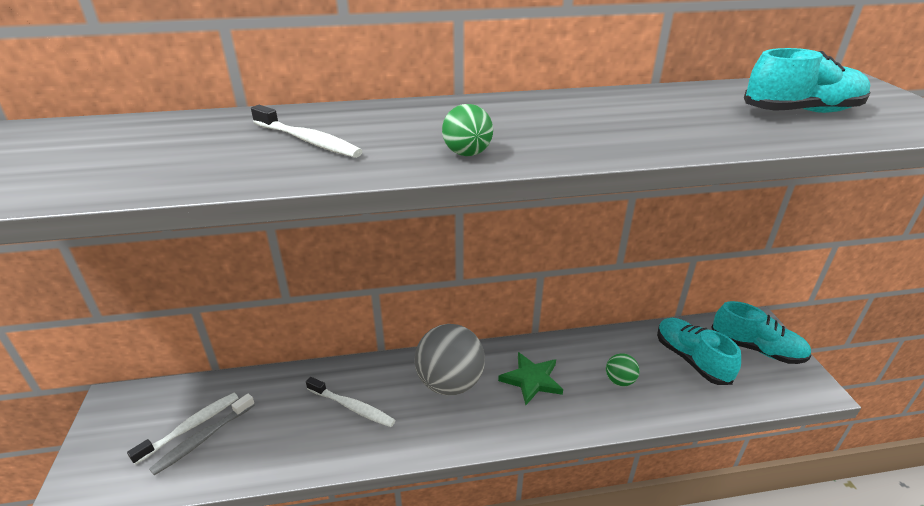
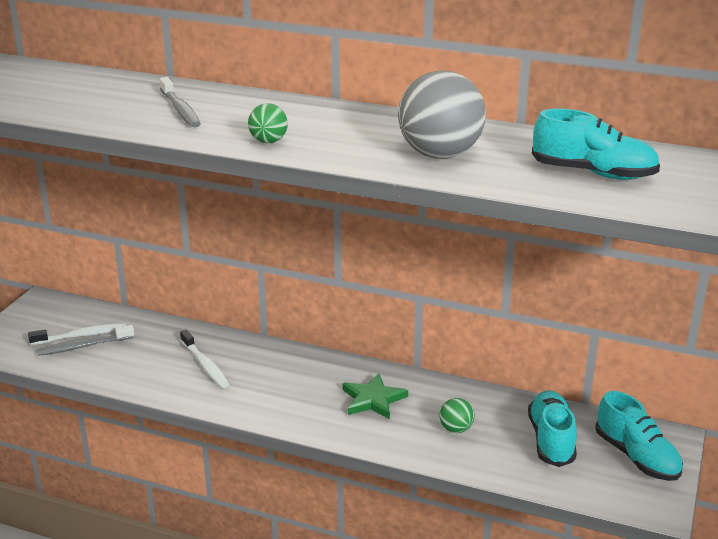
camera: 30 degrees right, 5 degrees down
white toothbrush [251,105,363,158] -> grey toothbrush [160,77,201,127]
grey ball [415,324,485,395] -> grey ball moved to [398,71,486,159]

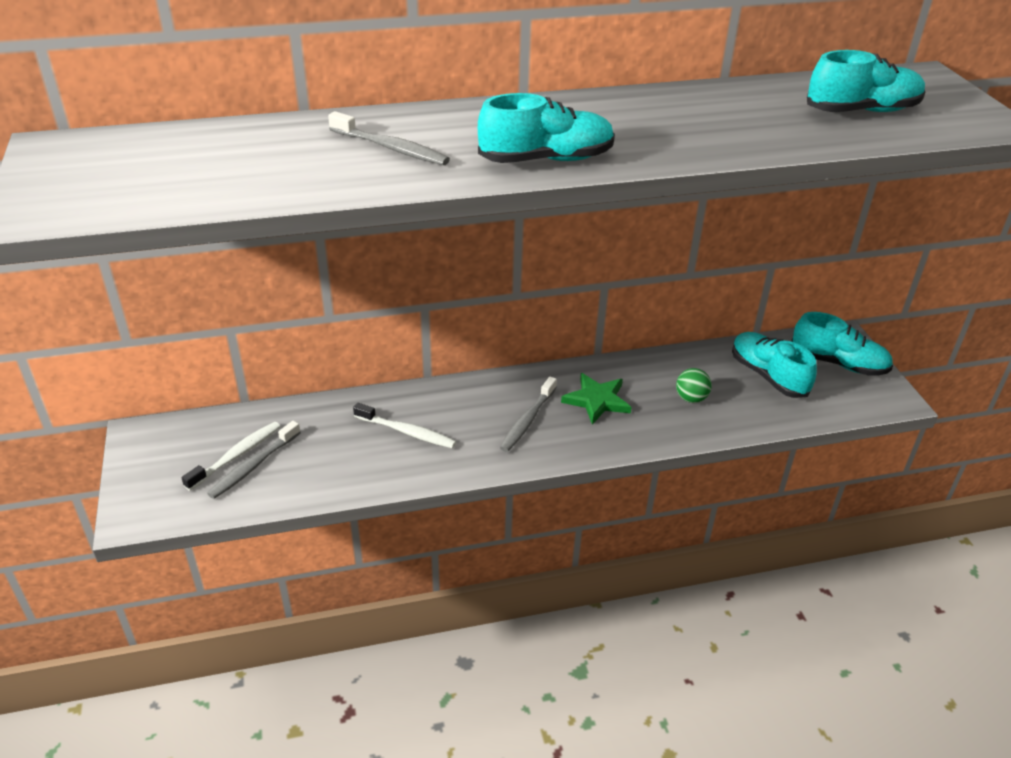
camera: 35 degrees left, 10 degrees up
green ball [248,103,288,143] -> turquoise shoe [478,93,615,163]
grey ball [398,71,486,159] -> none
none -> grey toothbrush [500,377,557,452]

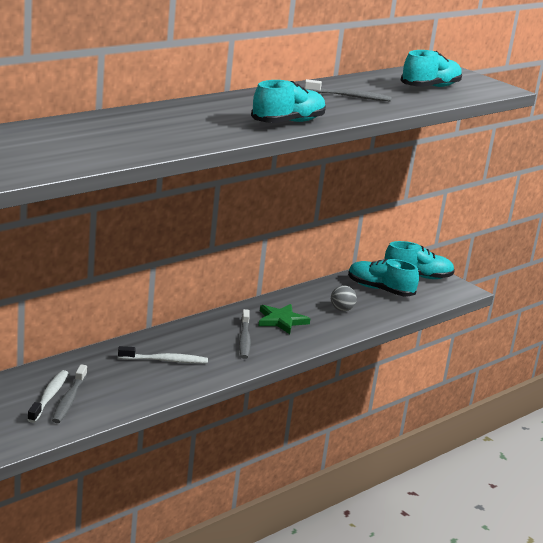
camera: 30 degrees left, 15 degrees down
grey toothbrush [328,111,450,165] -> grey toothbrush moved to [304,79,391,102]
green ball [676,368,712,403] -> grey ball [331,285,357,311]

